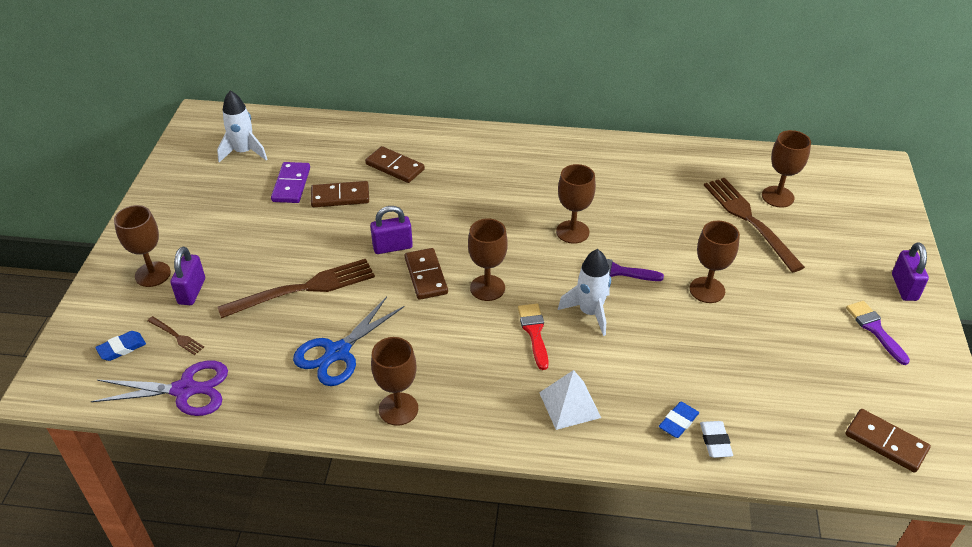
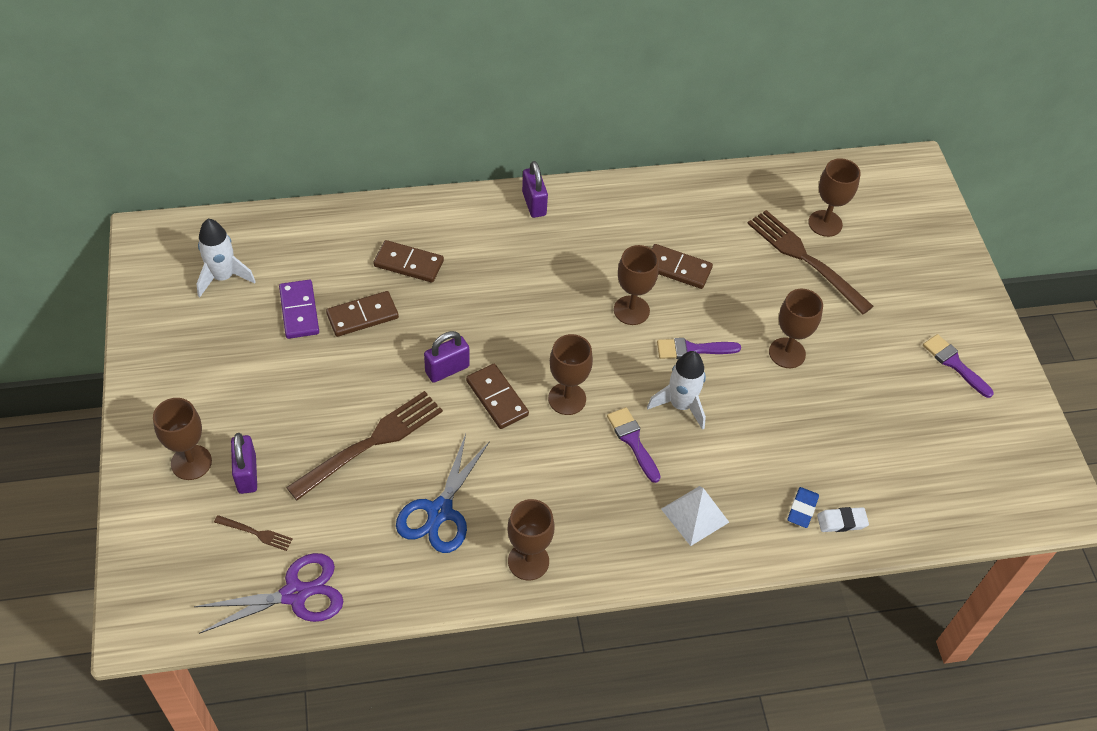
camera: 20 degrees left, 10 degrees up
blue eraser [95,331,146,361] -> none
red brush [518,304,549,370] -> purple brush [607,407,660,483]
white eraser [700,421,733,458] -> white eraser turned 75 degrees counterclockwise [817,507,869,532]
brown domino [845,409,931,473] -> brown domino moved to [652,244,713,289]
purple padlock [892,243,929,301] -> purple padlock moved to [522,161,548,218]

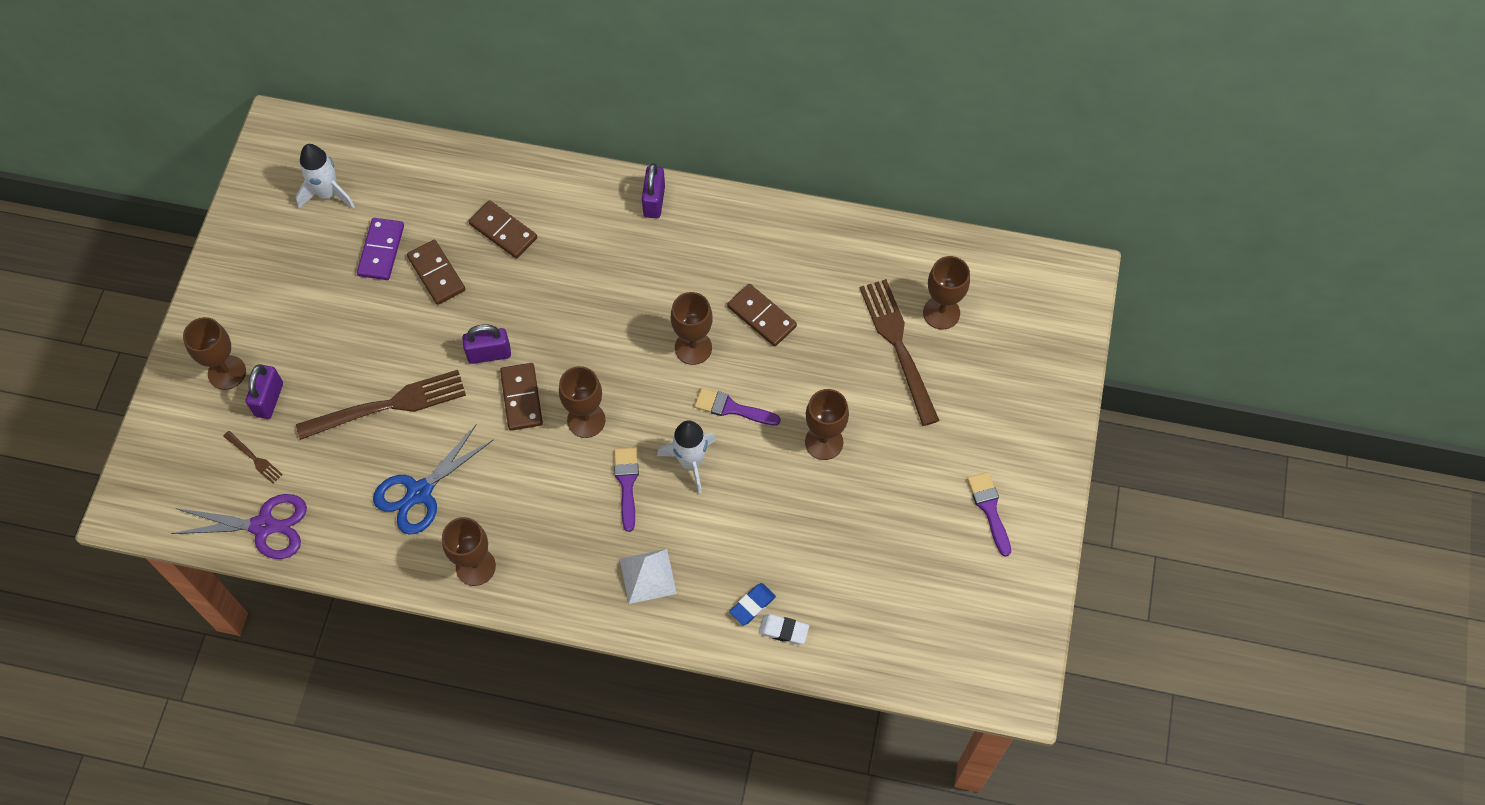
camera: 25 degrees right, 10 degrees up
brown domino [326,291,399,337] -> brown domino turned 60 degrees clockwise [407,240,465,305]

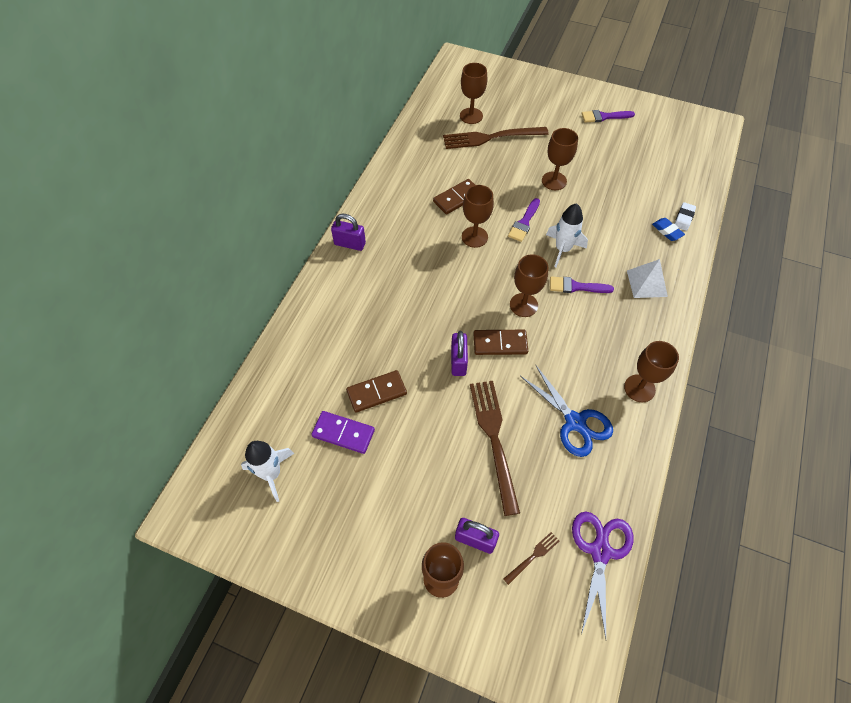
camera: 80 degrees left, 5 degrees down
brown domino [469,200,537,259] -> none

